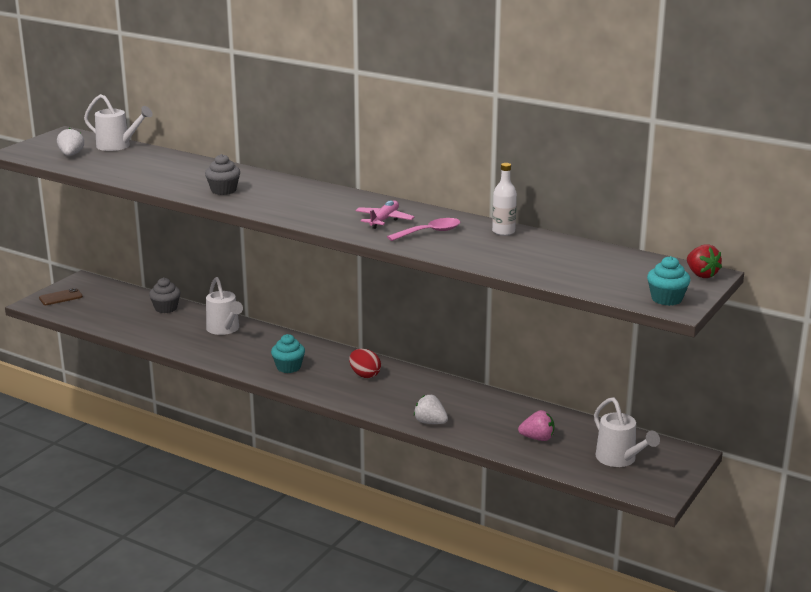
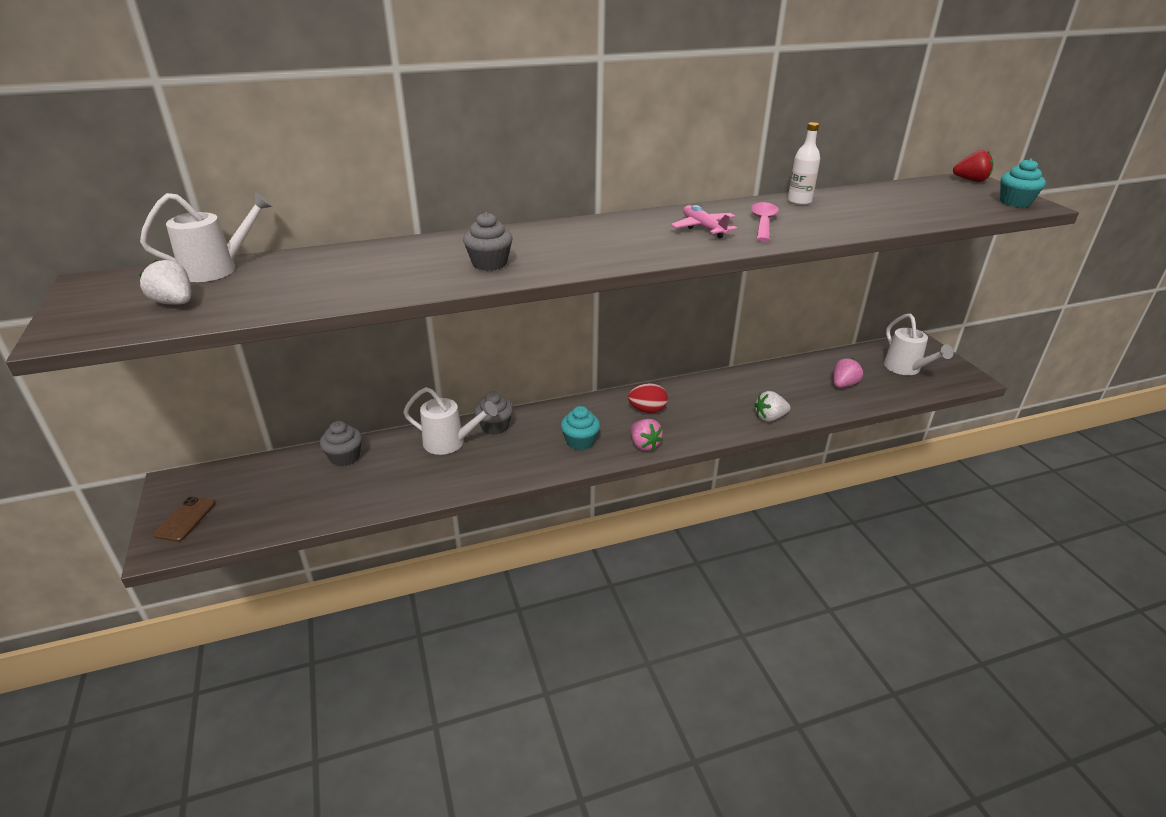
camera: 50 degrees left, 10 degrees up
white watering can [594,397,660,467] -> white watering can turned 60 degrees clockwise [884,313,953,375]
none -> grey cupcake [474,391,513,435]
none -> pink strawberry [631,419,663,451]

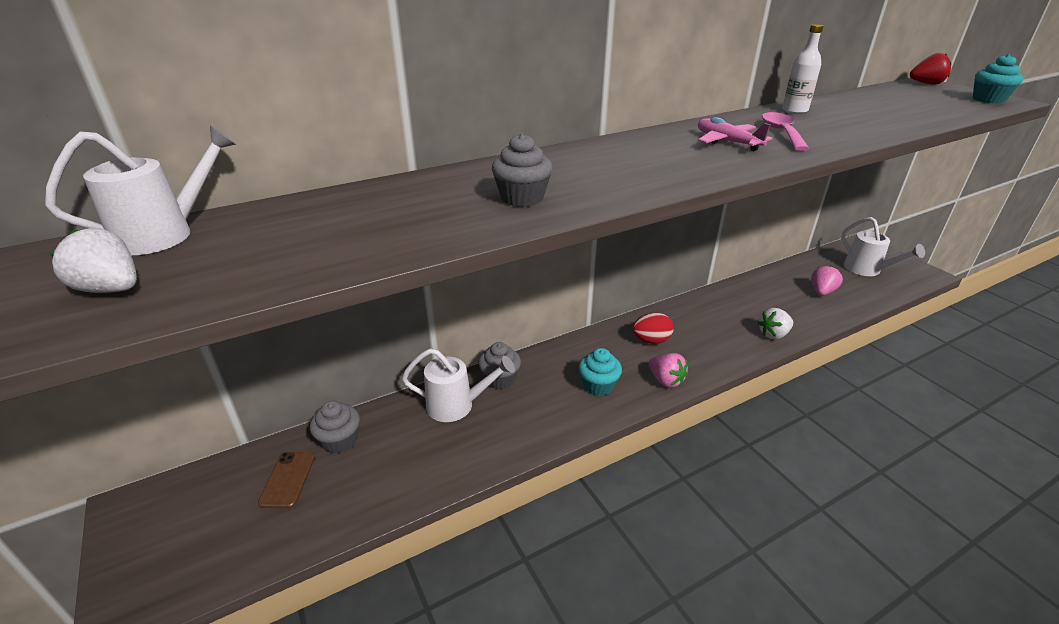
camera: 10 degrees left, 0 degrees up
brown phone [153,497,215,542] -> brown phone moved to [258,452,315,508]

